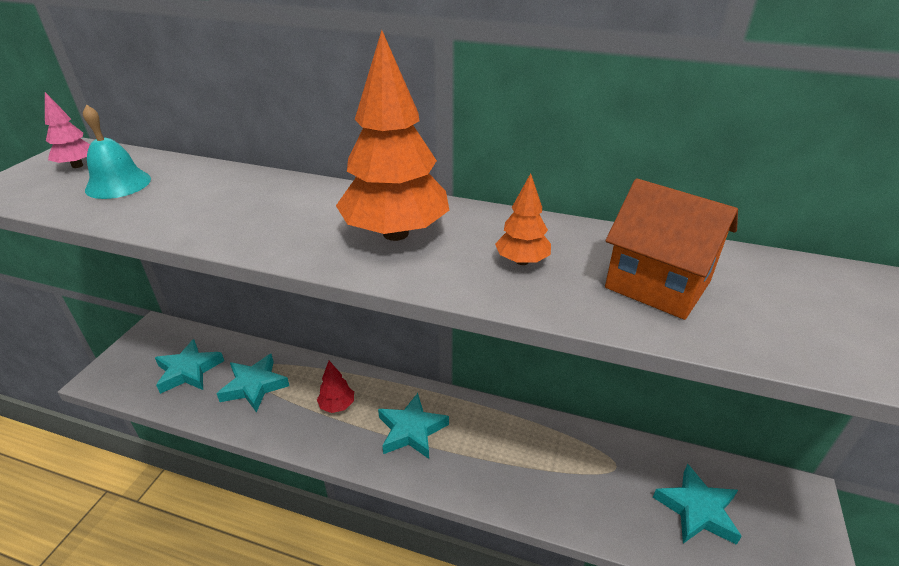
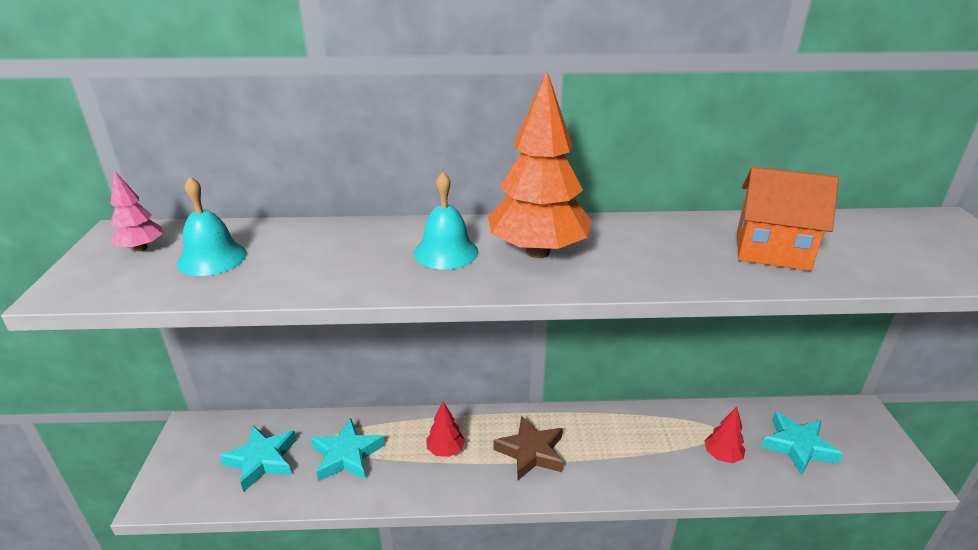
camera: 20 degrees left, 5 degrees down
turquoise star [378,393,449,459] -> brown star [493,416,563,480]
orange tree [495,173,551,265] -> none
none -> turquoise bell [414,172,478,269]
none -> red tree [705,407,746,463]

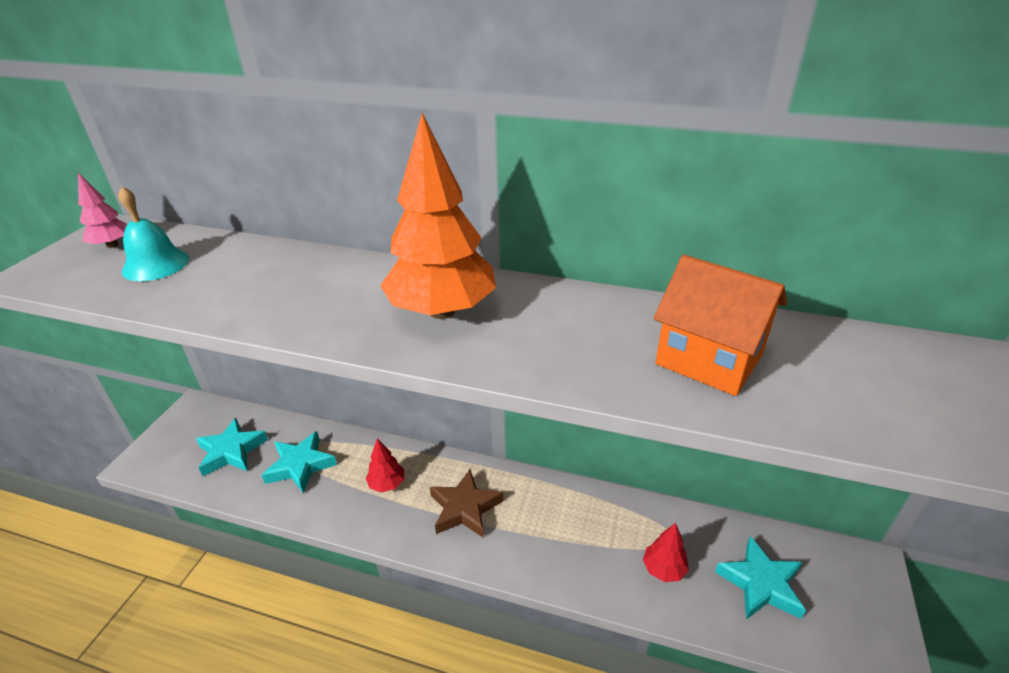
camera: 20 degrees right, 5 degrees up
turquoise bell [414,172,478,269] -> none

